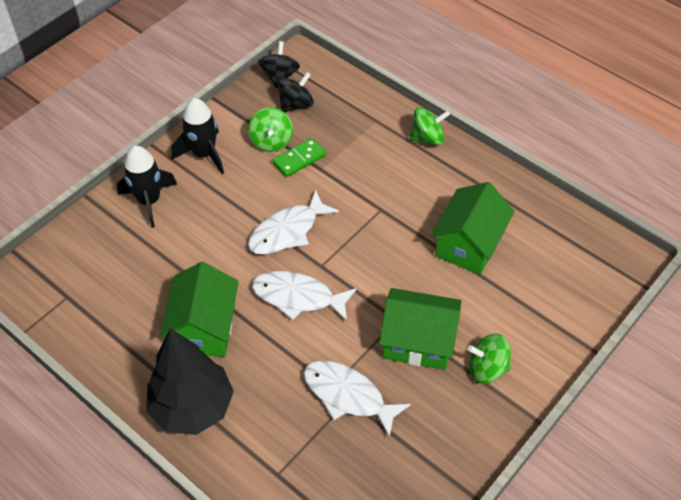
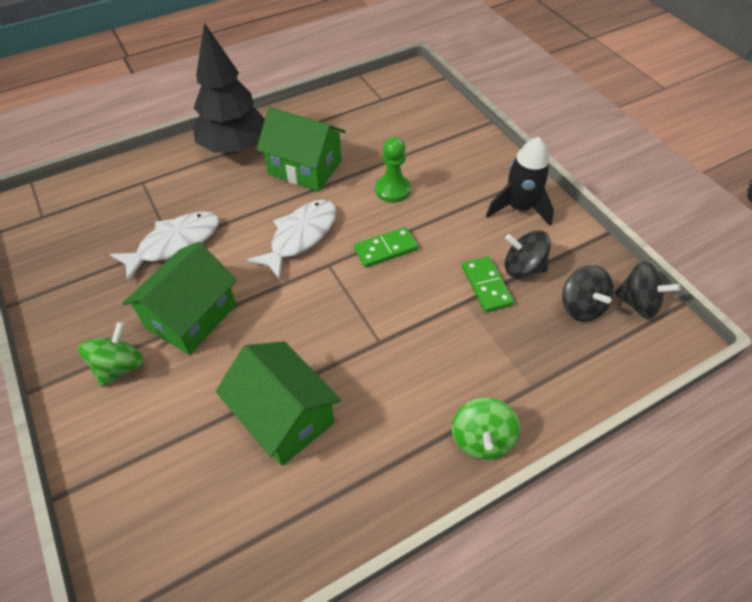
camera: 110 degrees right, 0 degrees up
black rocket [117,146,177,228] -> none
green spinning top [248,107,293,152] -> black spinning top [505,230,551,277]
white fish [248,190,339,255] -> green domino [354,227,418,268]
none -> green pawn [375,137,411,203]

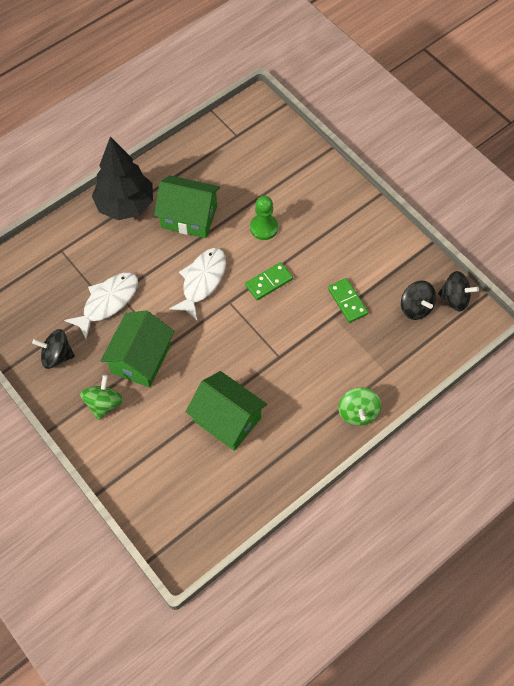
camera: 10 degrees left, 10 degrees up
black rocket [486,137,554,226] -> none
black spinning top [505,230,551,277] -> black spinning top moved to [32,329,75,369]

